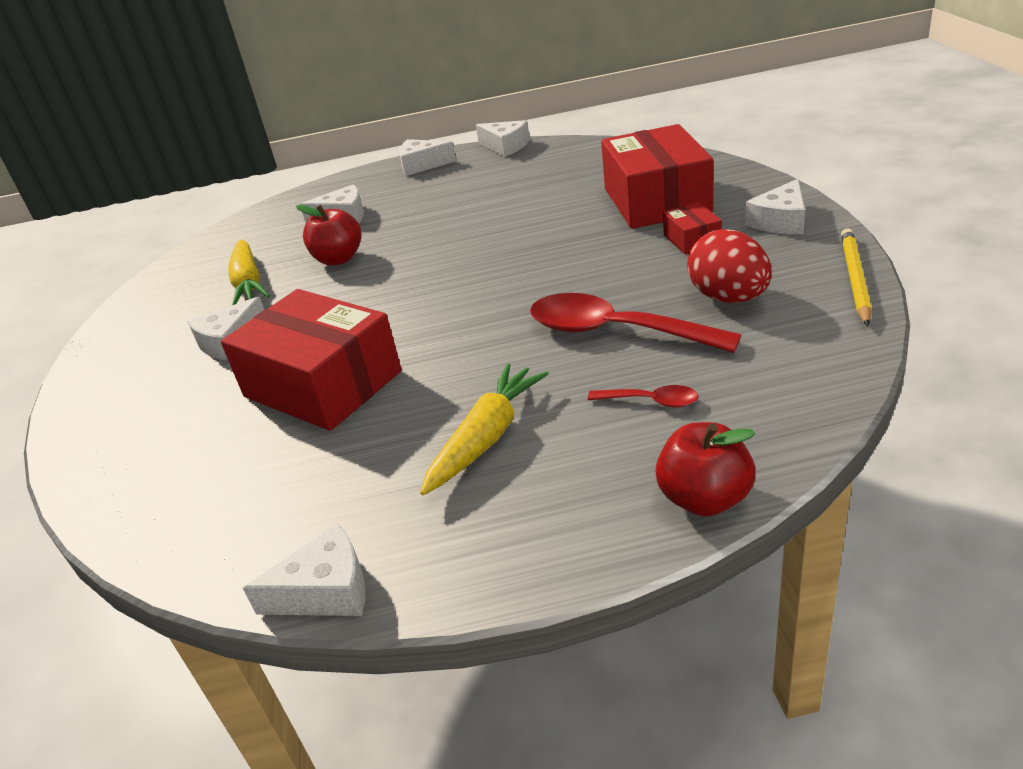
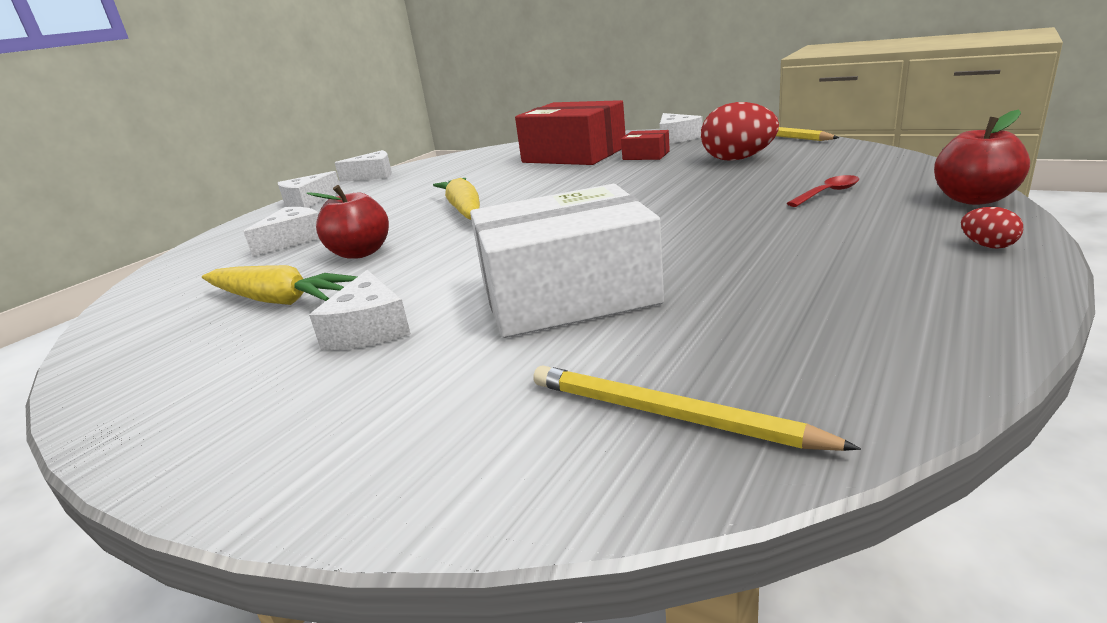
camera: 50 degrees left, 10 degrees down
red box [221,289,402,431] -> white box [470,184,664,338]
white cheese [243,523,366,616] -> none
yellow carrot [420,363,548,495] -> yellow carrot moved to [433,178,480,220]
red spoon [530,293,741,353] -> none
none -> yellow pencil [533,365,861,451]
none -> red egg [961,207,1023,249]

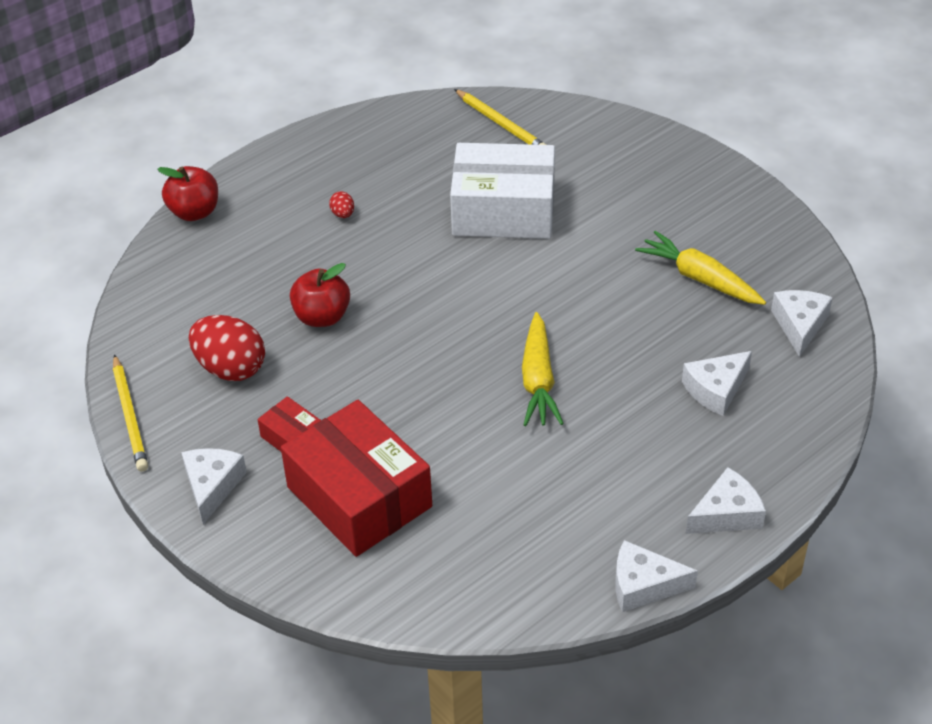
camera: 165 degrees left, 20 degrees up
red apple [306,185,389,259] -> red apple moved to [290,263,350,327]
white cheese [309,270,411,350] -> white cheese moved to [771,290,833,357]
red spoon [787,175,859,207] -> none
red egg [961,207,1023,249] -> red egg moved to [329,191,354,218]

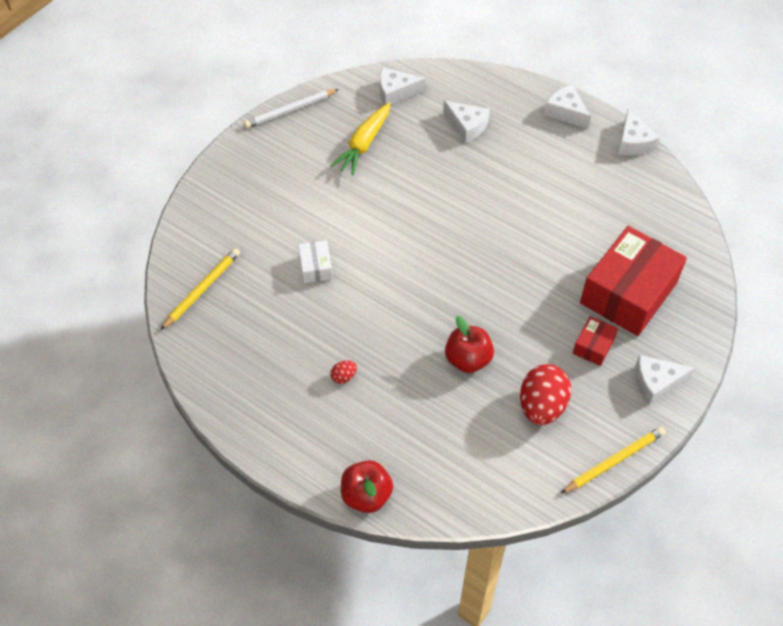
camera: 105 degrees left, 10 degrees up
white box [450,143,555,239] -> white box [298,240,333,283], size x0.44
yellow carrot [522,312,564,426] -> none
none -> white pencil [244,89,339,128]

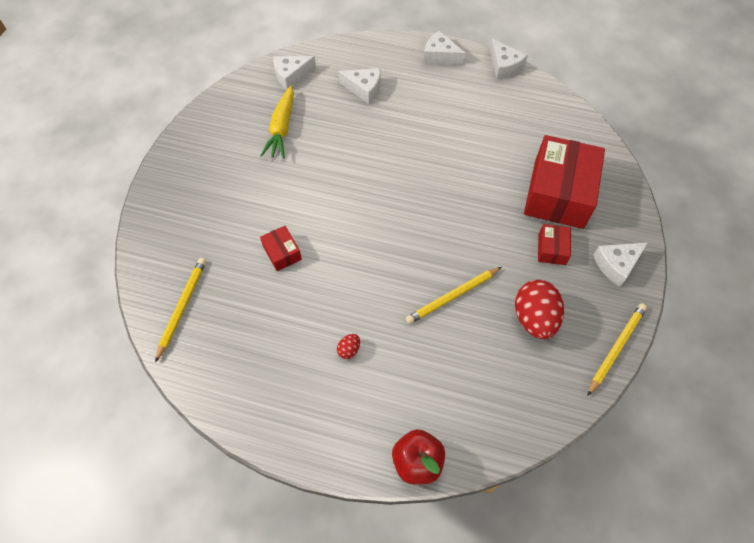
camera: 20 degrees left, 5 degrees up
white pencil [244,89,339,128] -> none
white box [298,240,333,283] -> red box [260,226,302,271]
red apple [445,316,494,373] -> yellow pencil [406,267,502,324]

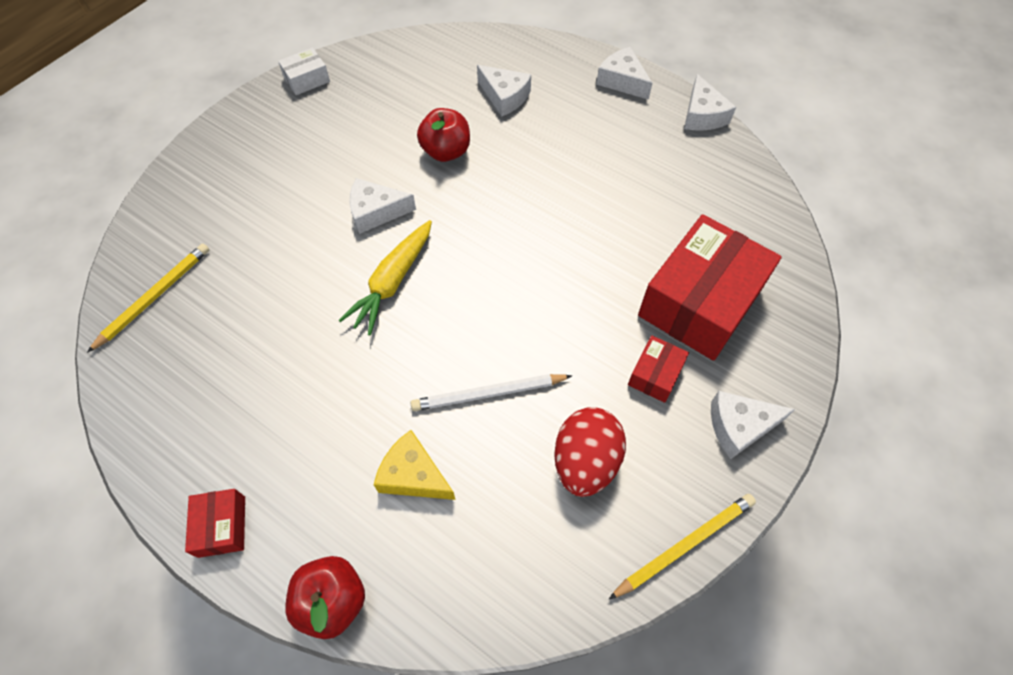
camera: 20 degrees right, 0 degrees up
yellow carrot [260,85,294,159] -> yellow carrot moved to [339,220,432,336]
red box [260,226,302,271] -> red box moved to [185,489,245,558]
white cheese [273,56,316,90] -> white cheese moved to [350,178,416,234]
red egg [337,334,360,359] -> none
yellow pencil [406,267,502,324] -> white pencil [411,374,572,411]
none -> white box [278,48,330,95]
none -> yellow cheese [374,430,456,500]
none -> red apple [417,108,470,162]

